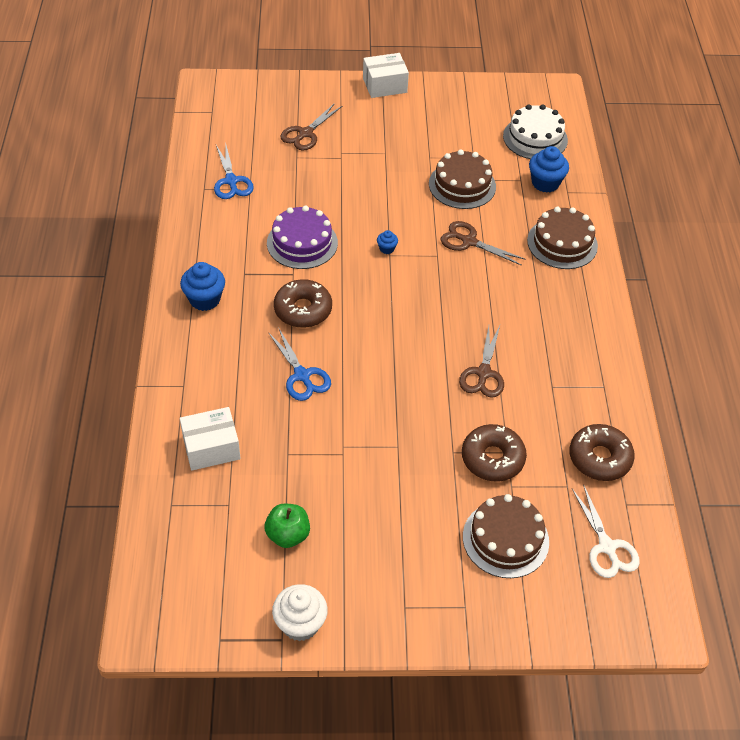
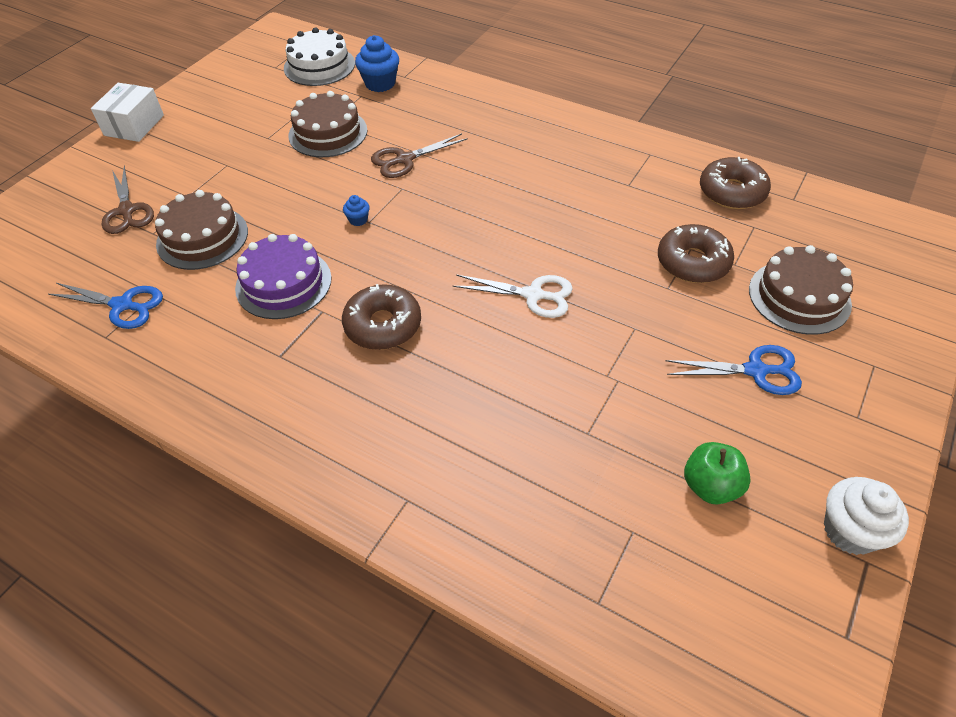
camera: 55 degrees left, 0 degrees up
blue cupcake [180,262,225,311] -> none
white box [180,407,241,471] -> none
blue scissors [268,327,331,401] -> blue scissors moved to [666,345,802,395]
brown scissors [459,326,504,398] -> none
brown cake [527,207,598,269] -> brown cake moved to [155,190,248,270]
white scissors [572,484,640,578] -> white scissors moved to [453,274,573,318]

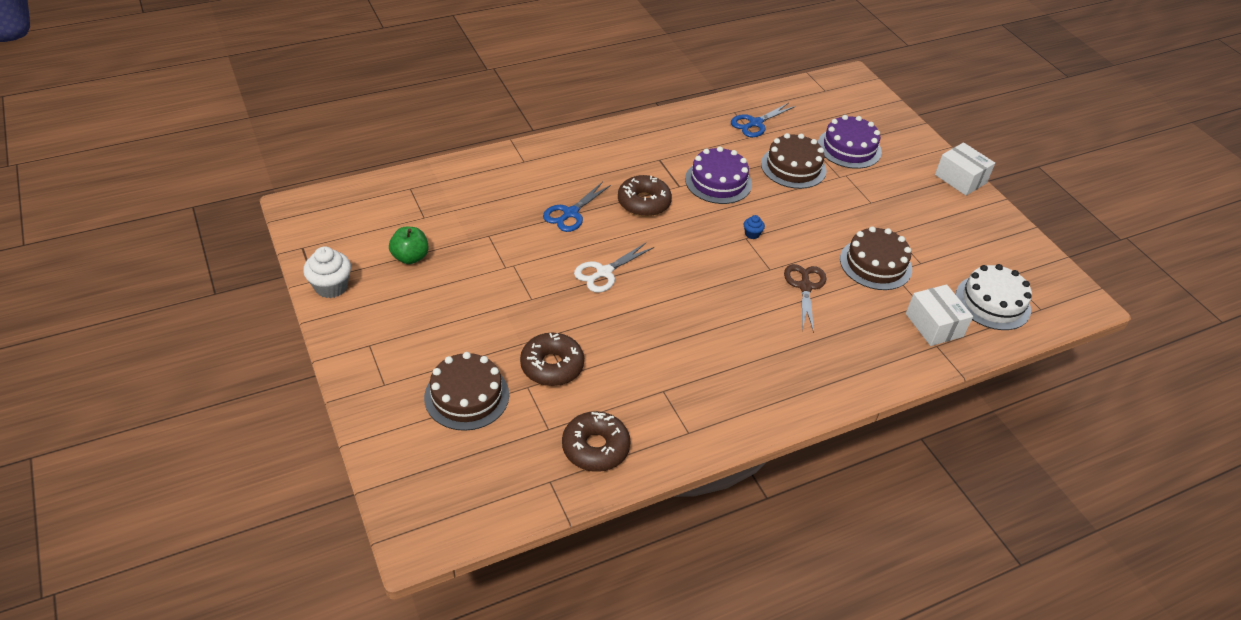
camera: 120 degrees right, 5 degrees down
brown scissors [102,166,154,234] -> purple cake [818,115,882,169]
blue cupcake [355,35,399,92] -> white box [906,284,973,346]
blue scissors [666,345,802,395] -> blue scissors moved to [543,182,611,232]

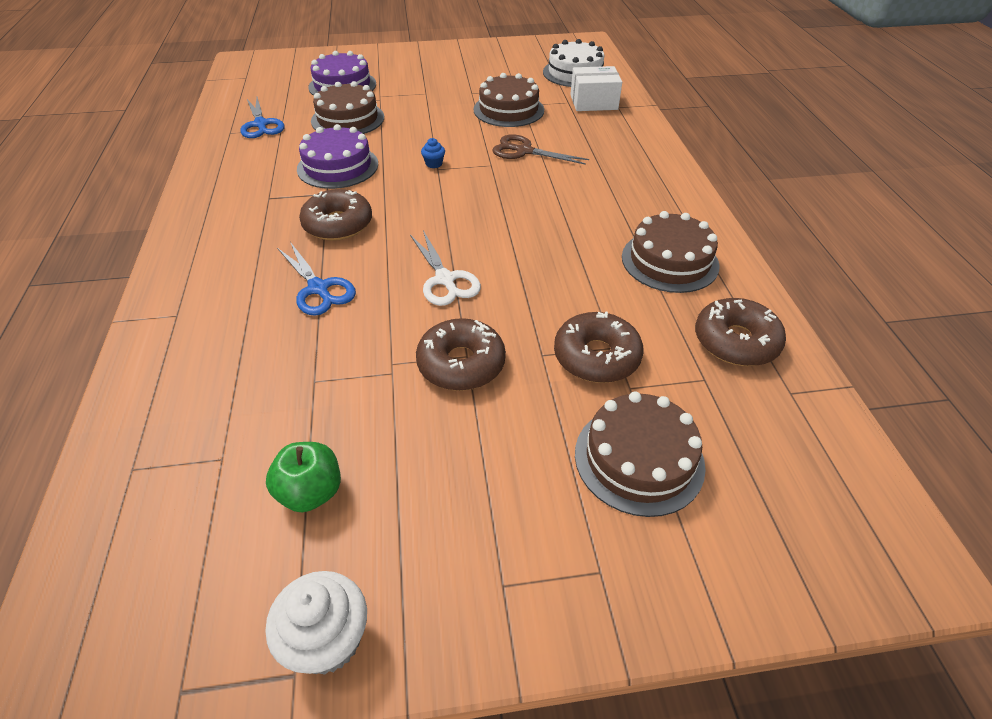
camera: 70 degrees left, 0 degrees up
white box [935,142,995,196] -> none
none -> brown donut [416,318,506,391]
none -> brown cake [622,211,720,293]

